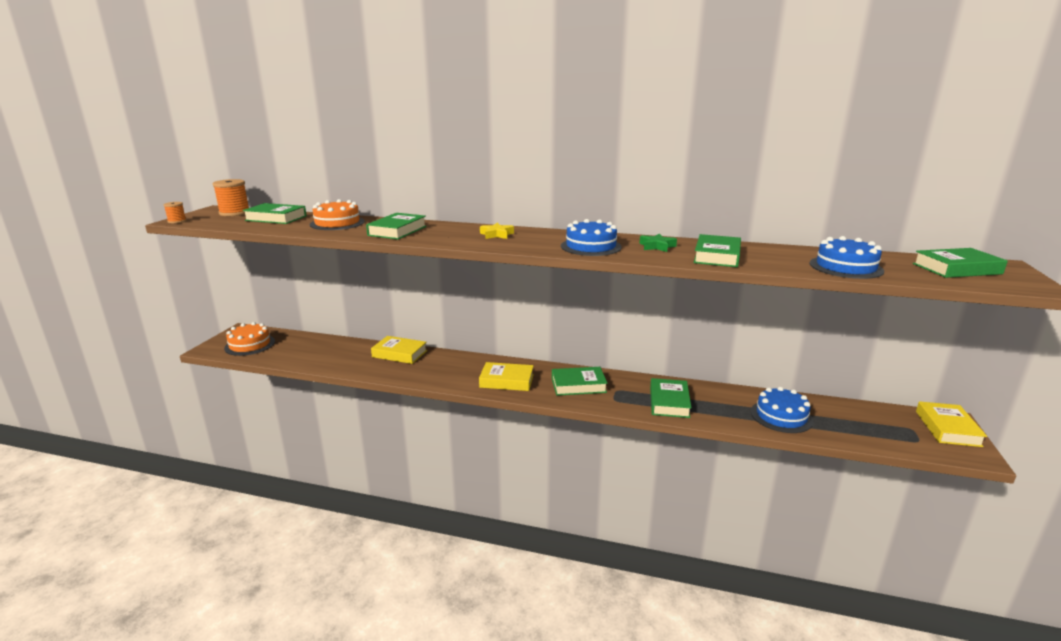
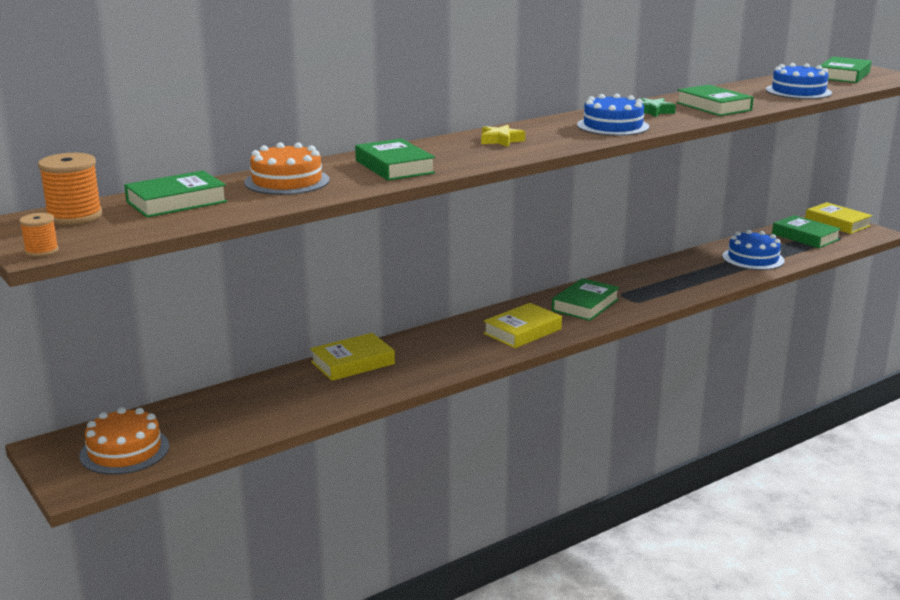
camera: 50 degrees left, 0 degrees up
green book [650,378,691,418] -> green book moved to [772,215,841,248]

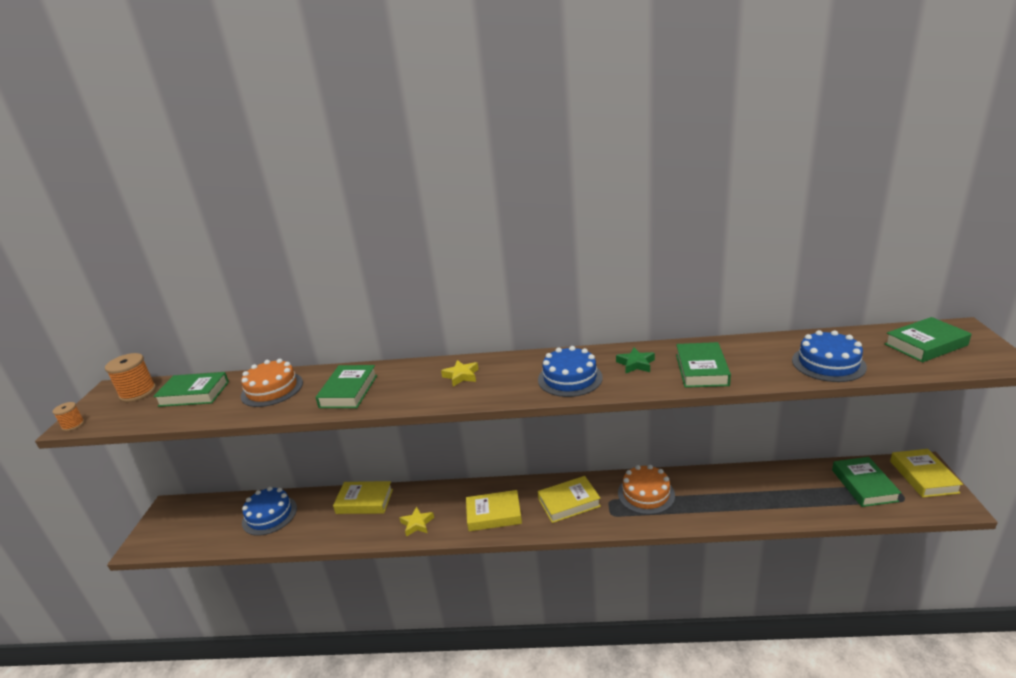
camera: 40 degrees right, 5 degrees up
orange cake [79,407,169,475] -> orange cake moved to [618,465,675,515]
green book [552,278,620,321] -> yellow book [538,476,601,523]
blue cake [722,230,785,270] -> blue cake moved to [242,487,297,536]
none -> yellow star [399,506,434,537]

